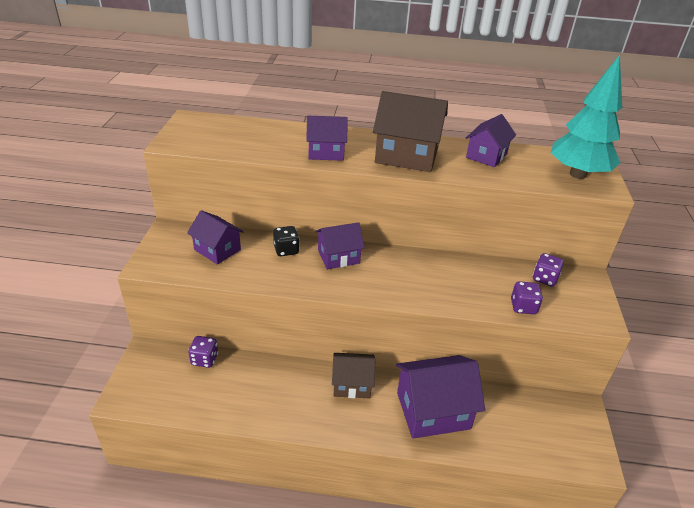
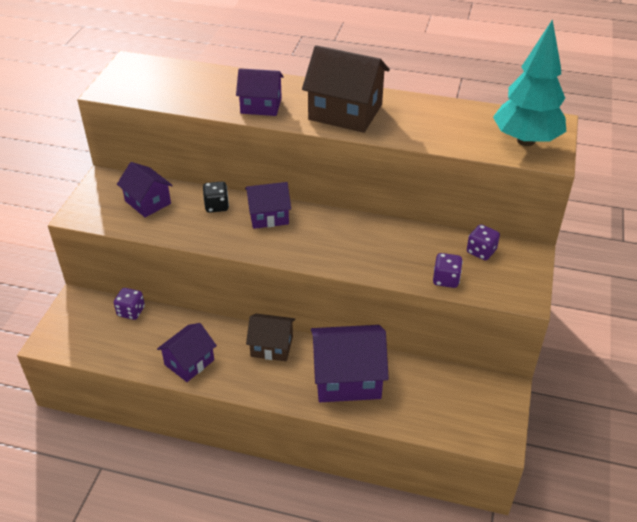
camera: 10 degrees right, 5 degrees up
purple house [466,114,516,167] -> purple house moved to [157,323,217,382]

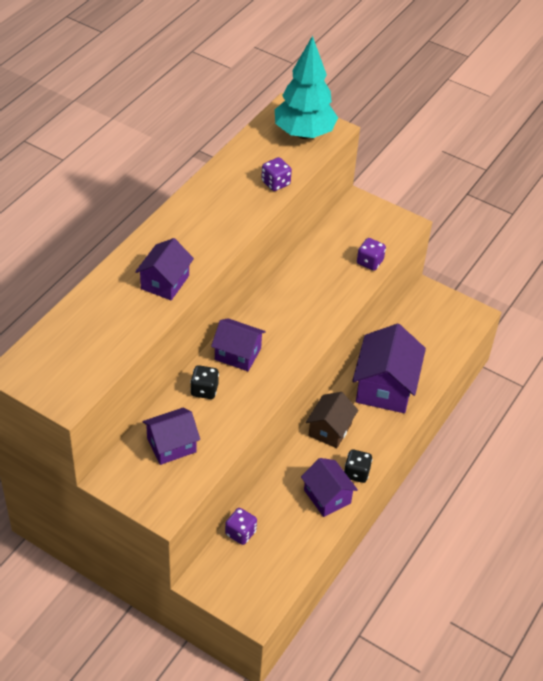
camera: 75 degrees left, 5 degrees up
purple house [245,182,291,229] -> purple house turned 75 degrees counterclockwise [211,318,266,371]
brown house [302,45,390,133] -> none
purple dice [467,224,500,260] -> purple dice moved to [261,157,292,191]
none -> black dice [344,450,372,483]

